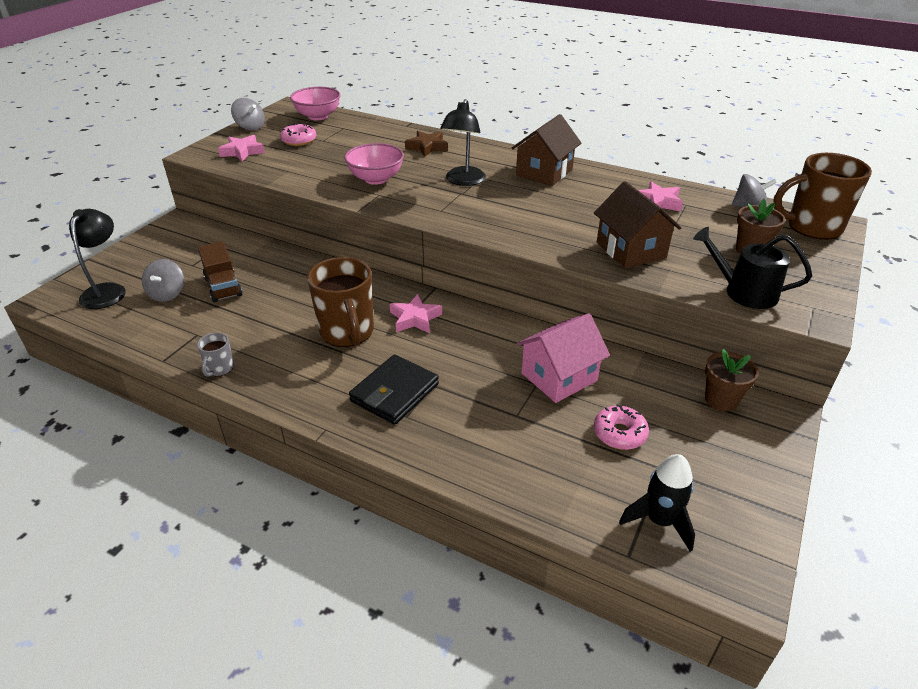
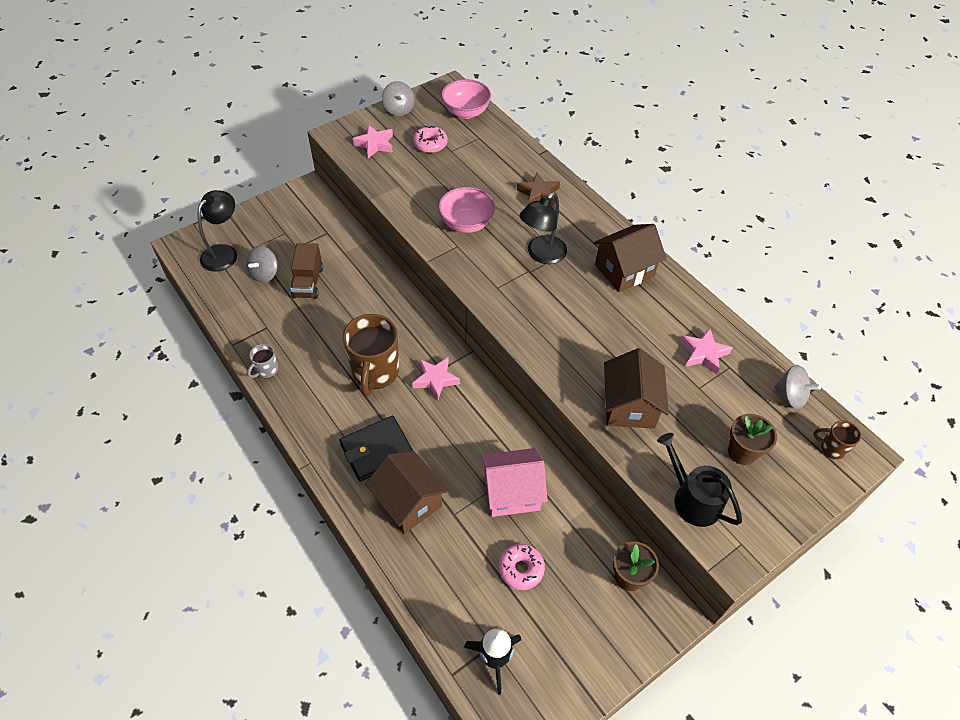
camera: 25 degrees right, 15 degrees up
brown mug [773,153,872,240] -> brown mug [813,420,861,459], size x0.46
none -> brown house [365,451,448,534]

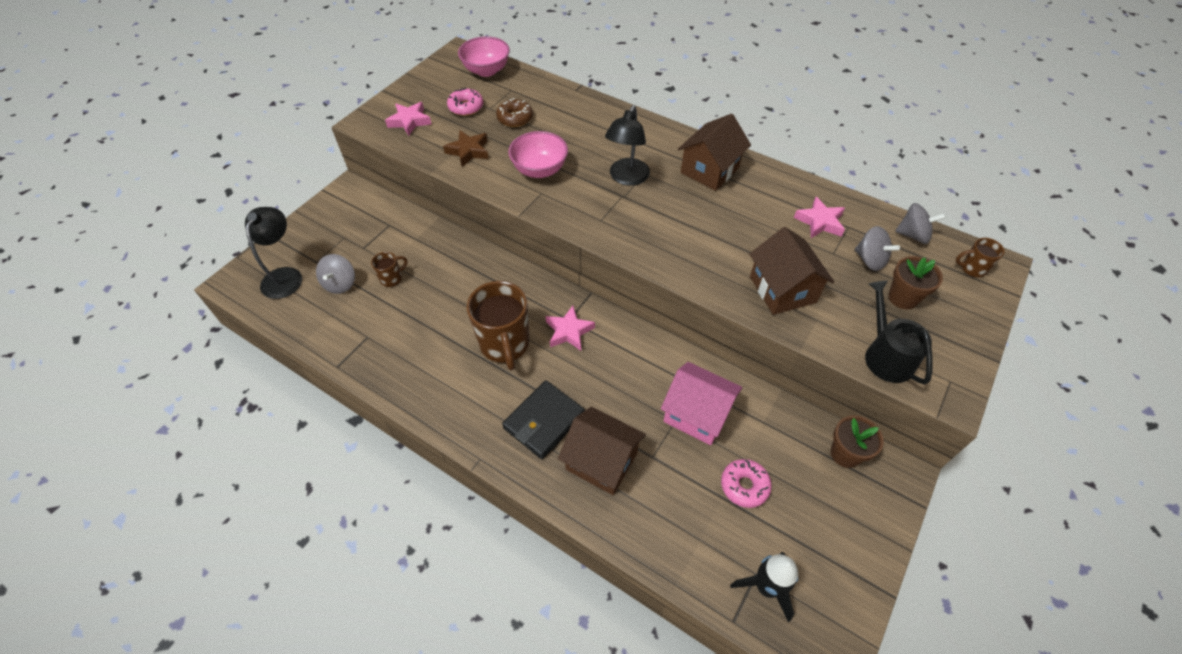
camera: 20 degrees left, 0 degrees up
grey mug [247,344,278,378] -> none
brown truck [290,243,323,299] -> brown mug [371,252,407,287]
grey spinning top [382,81,415,116] -> grey spinning top moved to [855,226,900,271]
pink house [481,448,548,517] -> pink house turned 60 degrees clockwise [661,362,742,445]
brown star [517,173,560,206] -> brown star moved to [443,130,489,167]
black watering can [657,433,742,527] -> black watering can turned 45 degrees clockwise [865,281,933,385]
none -> brown donut [496,98,533,127]

